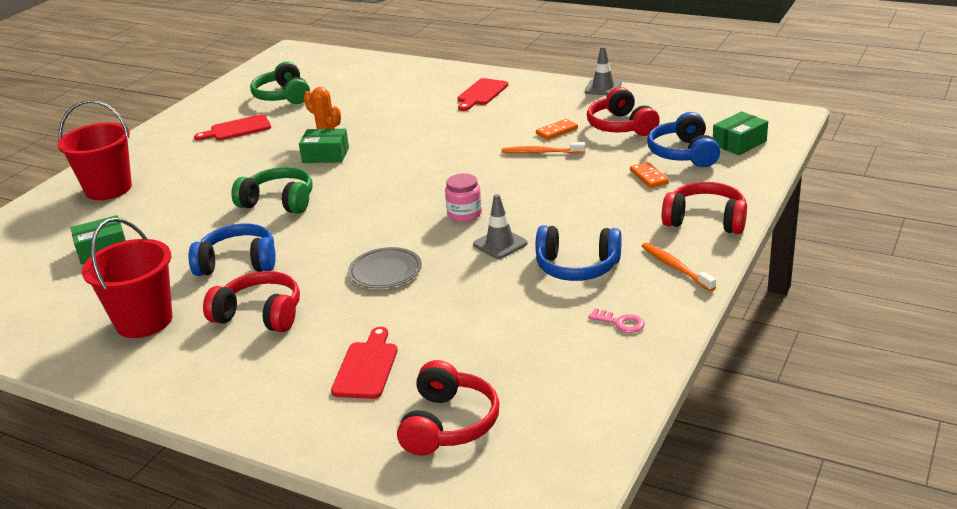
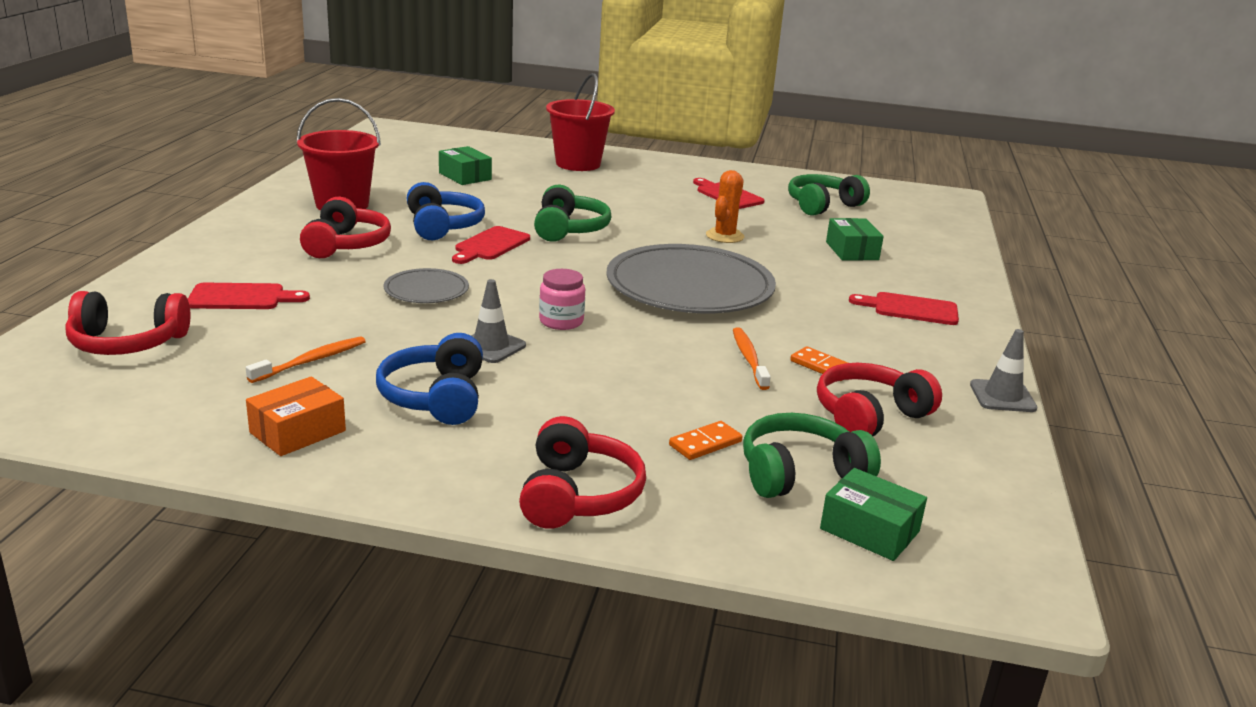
camera: 70 degrees right, 5 degrees down
green box [299,129,349,163] -> green box moved to [826,218,884,260]
pink key [588,308,645,333] -> orange box [246,376,346,456]
orange toothbrush [642,243,716,291] -> orange toothbrush moved to [246,336,366,383]
blue headphones [647,112,720,167] -> green headphones [743,413,881,498]
none -> red cutting board [452,226,530,264]
none -> grey plate [606,244,776,313]

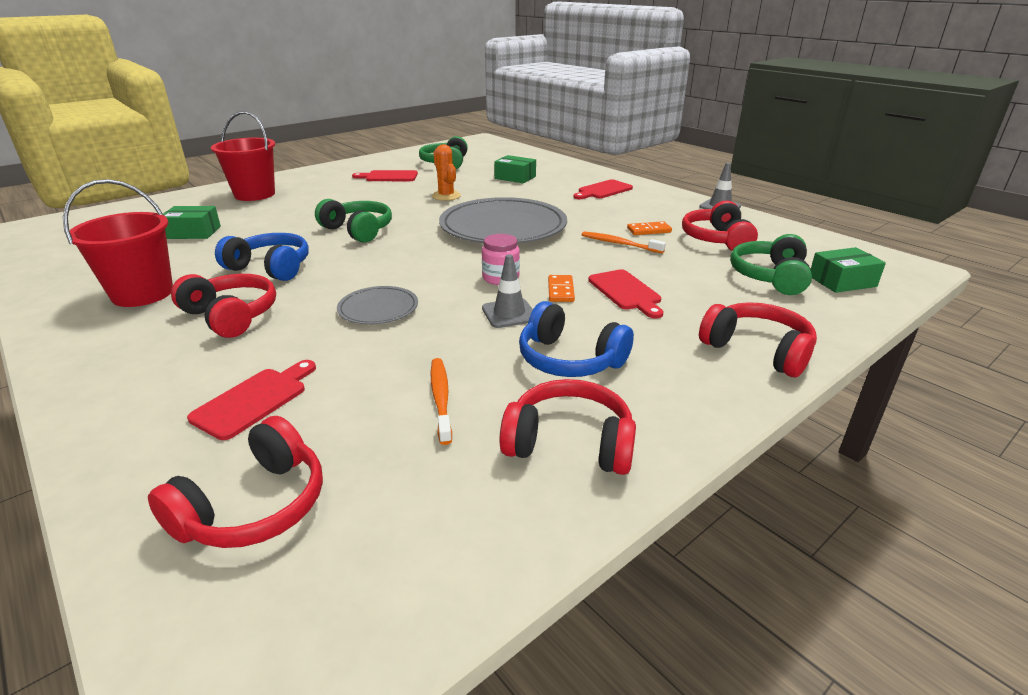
camera: 50 degrees left, 5 degrees up
orange box [246,376,346,456] -> red headphones [500,379,636,475]
red cutting board [452,226,530,264] -> red cutting board moved to [588,269,663,319]
orange domino [669,421,743,460] -> orange domino moved to [548,275,575,302]

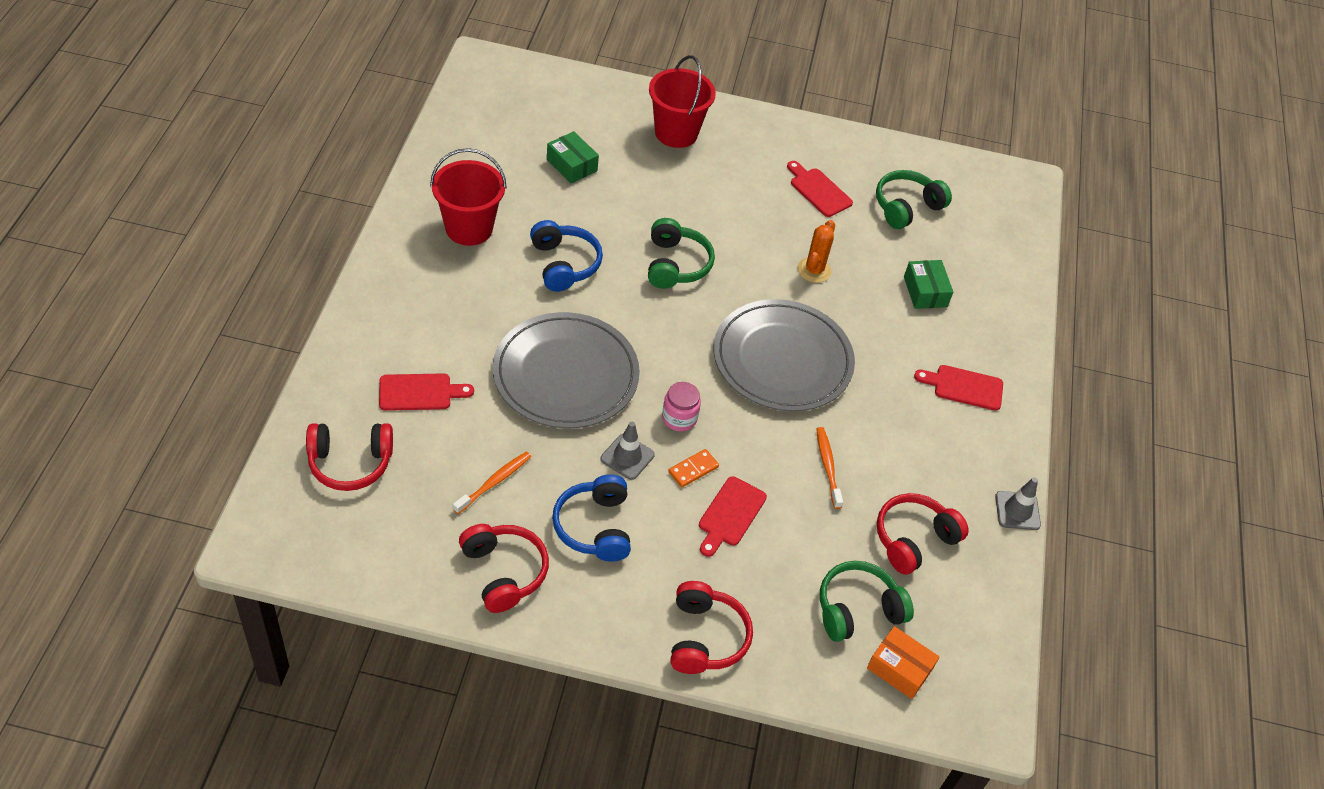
camera: 45 degrees right, 20 degrees up
red headphones [171,274,276,338] -> none
grey plate [337,286,418,325] -> grey plate [493,312,640,428], size x2.10
orange domino [627,221,672,235] -> none
green box [811,247,886,293] -> orange box [867,626,940,699]

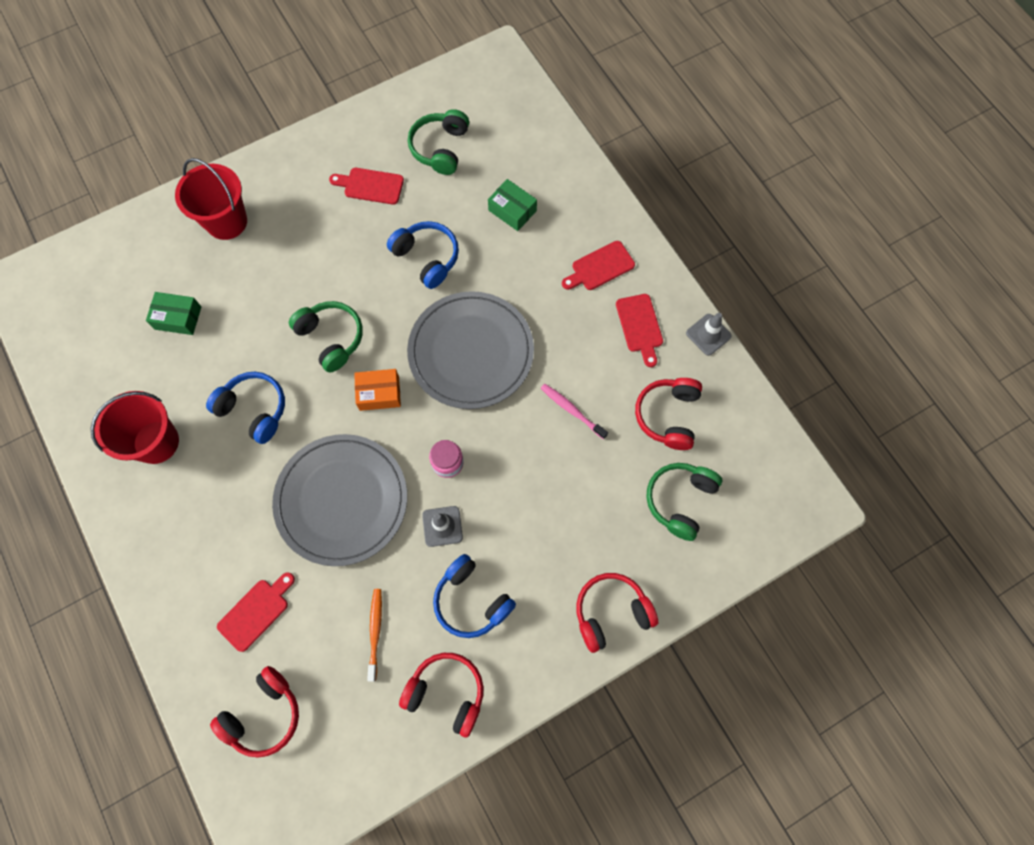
camera: 35 degrees left, 20 degrees up
orange domino [668,449,719,487] -> none
red headphones [670,581,753,674] -> red headphones turned 75 degrees counterclockwise [576,573,658,653]
red cutting board [699,476,767,557] -> red cutting board moved to [616,294,663,367]
orange cactus [798,220,835,283] -> blue headphones [387,221,459,289]
orange toothbrush [817,427,843,509] -> pink toothbrush [541,384,608,439]
orange box [867,626,940,699] -> orange box moved to [354,369,401,411]

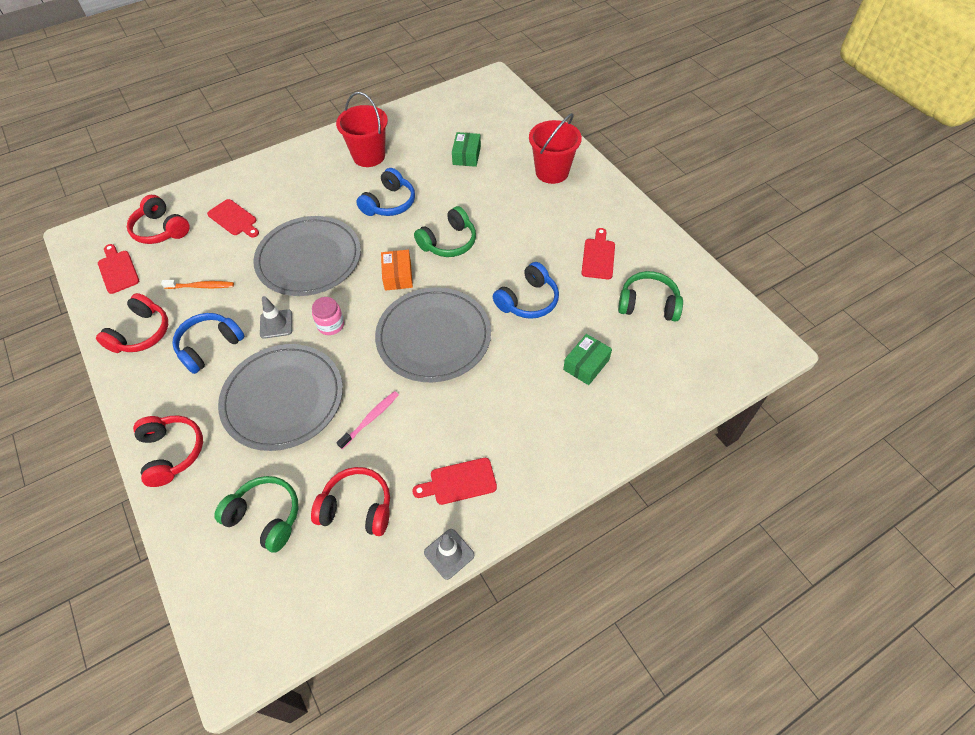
camera: 90 degrees right, 15 degrees down
red cutting board [562,241,635,290] -> red cutting board moved to [98,244,139,294]
none -> grey plate [218,344,343,451]

